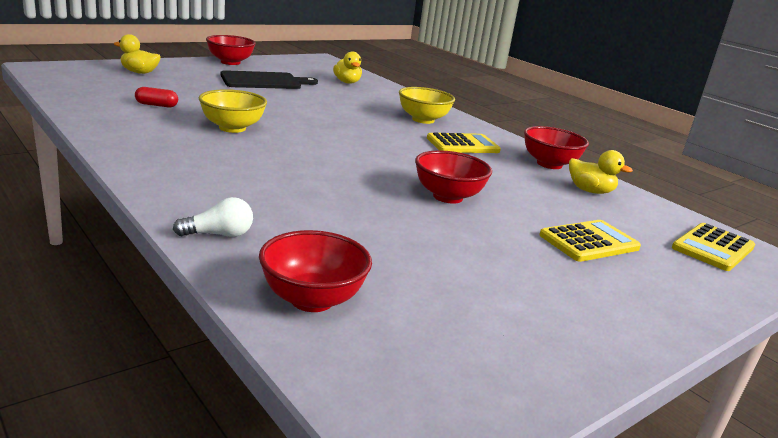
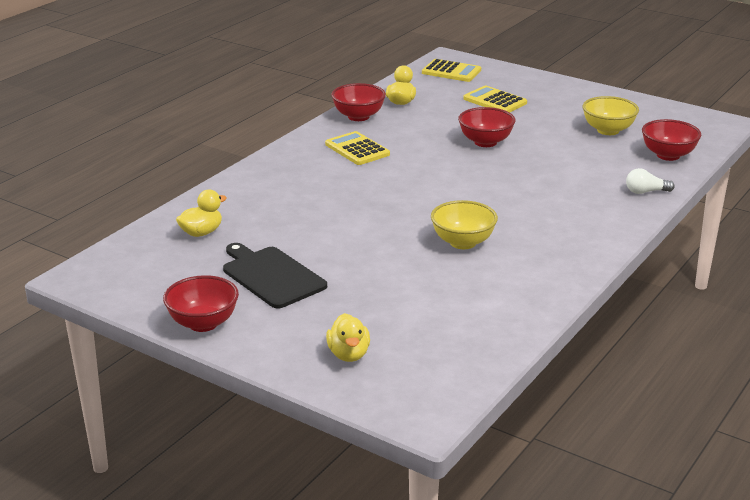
camera: 105 degrees left, 5 degrees up
red capsule [135,87,178,107] -> none
white light bulb [173,197,253,237] -> white light bulb turned 60 degrees counterclockwise [626,168,675,194]
yellow bowl [399,87,455,124] -> yellow bowl moved to [582,96,639,135]

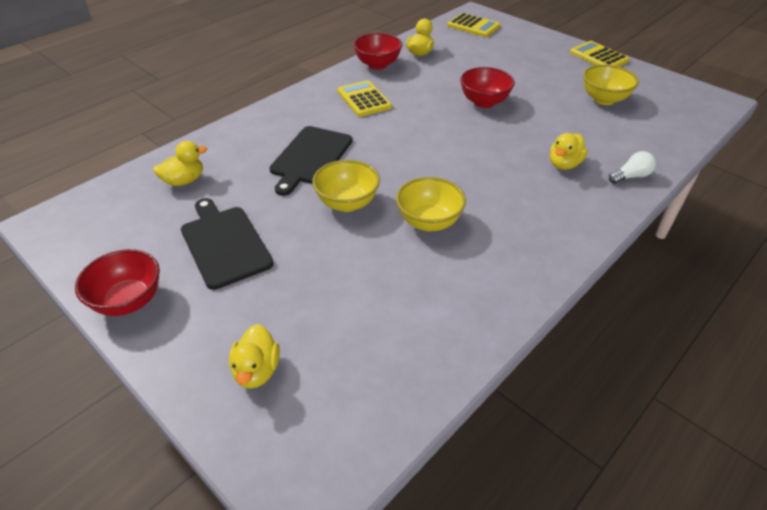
camera: 10 degrees right, 15 degrees up
yellow calculator [463,86,527,113] -> yellow calculator moved to [570,41,630,66]
white light bulb [626,168,675,194] -> white light bulb turned 150 degrees clockwise [609,151,656,184]
red bowl [642,119,701,161] -> none
none -> black cutting board [269,126,353,196]
none -> yellow bowl [312,160,380,212]
none -> yellow duck [550,133,588,170]

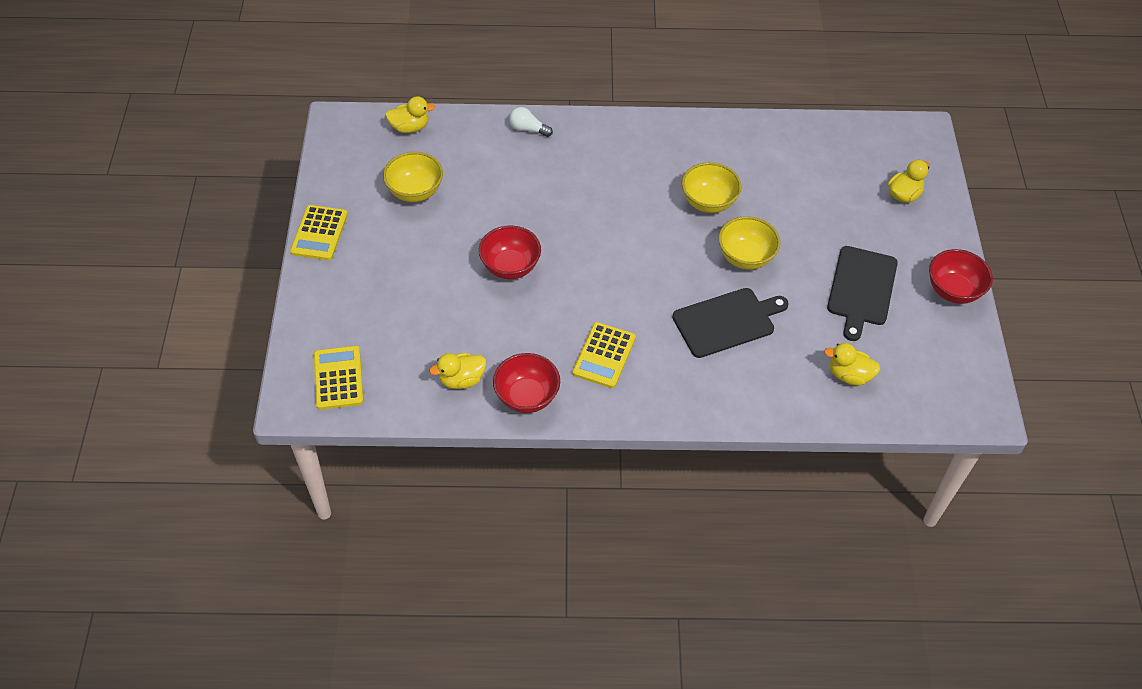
camera: 135 degrees left, 10 degrees up
yellow duck [550,133,588,170] -> yellow duck moved to [385,96,435,133]

